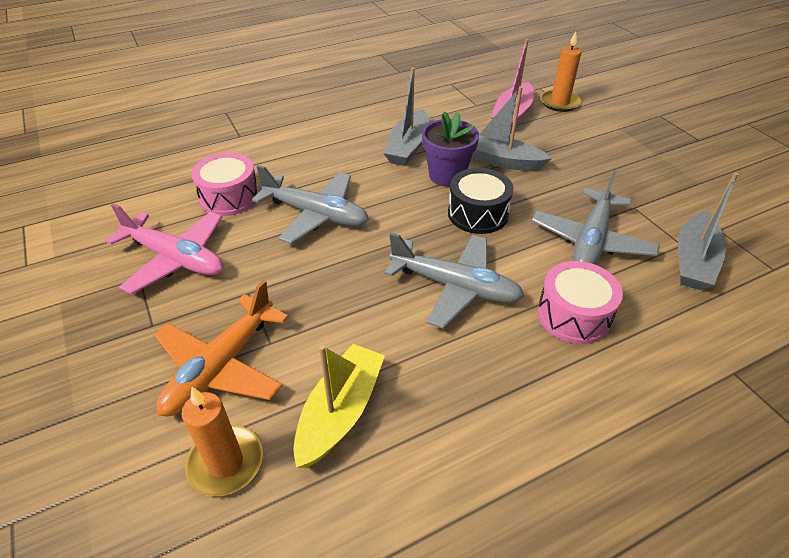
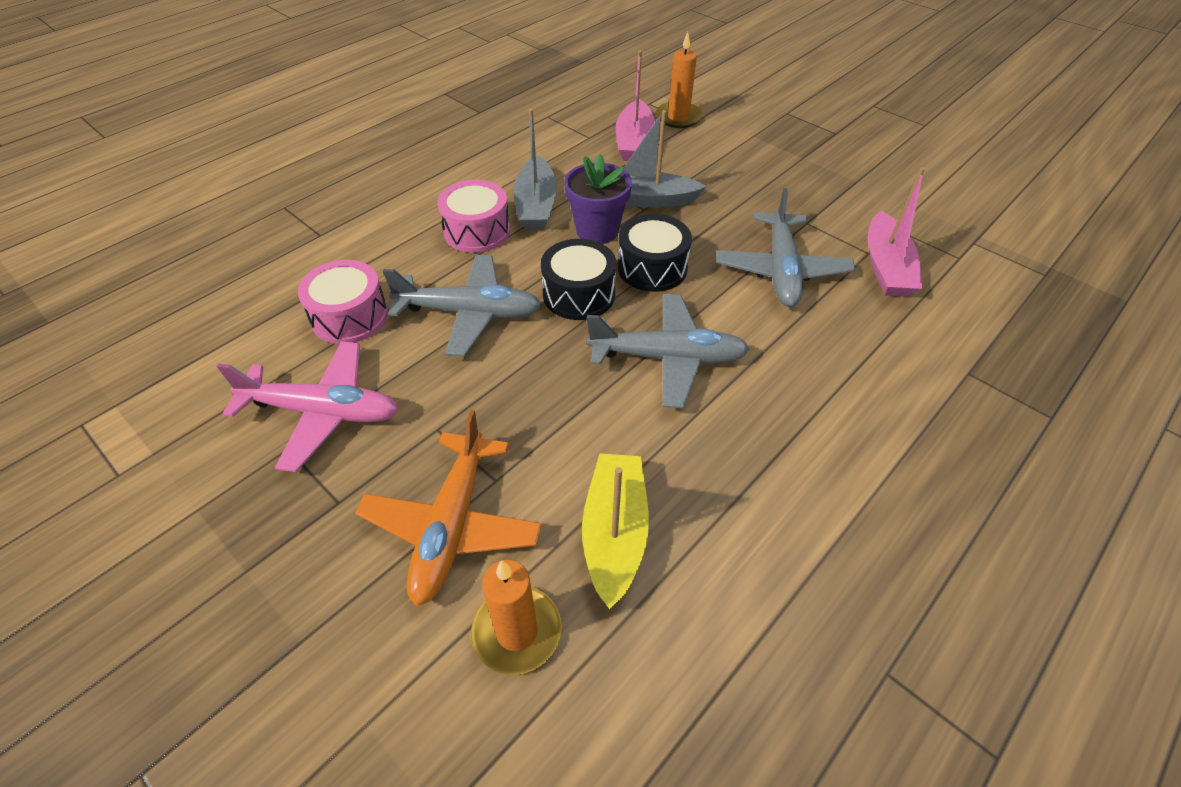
camera: 20 degrees left, 5 degrees up
pink drum [537,261,623,344] -> pink drum moved to [438,180,510,253]
grey boat [678,172,738,290] -> pink boat [868,167,925,297]
none -> black drum [541,239,616,320]

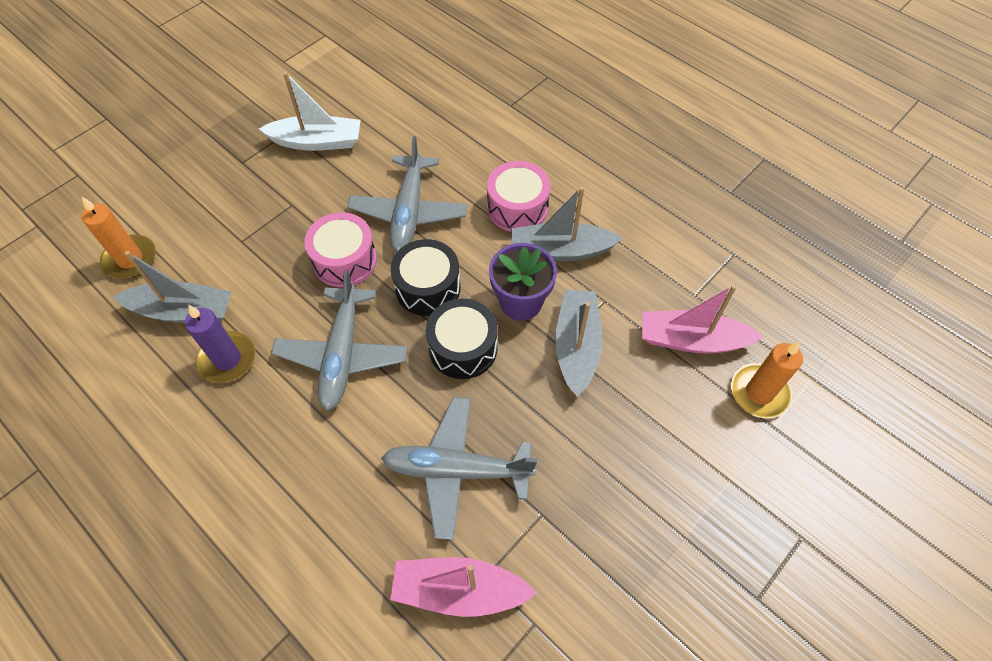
camera: 90 degrees right, 10 degrees up
pink plane [217,341,399,472] -> white boat [259,72,361,151]
pink drum [298,260,388,344] -> pink drum moved to [304,212,377,287]
orange plane [355,410,542,606] -> none
yellow boat [582,453,649,609] -> grey boat [113,251,231,323]
none -> purple candle [185,305,256,383]

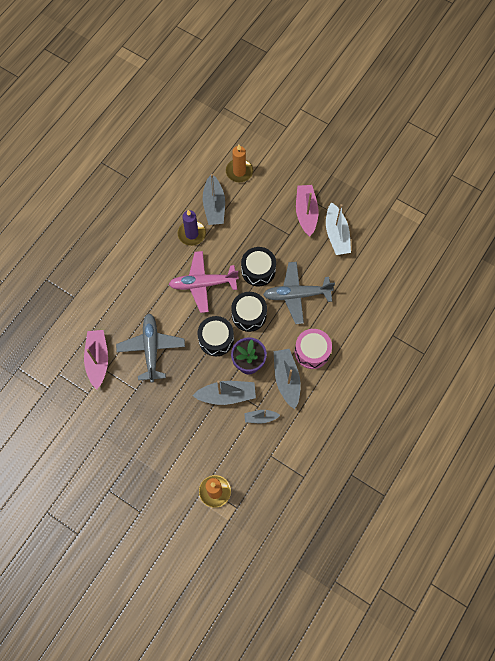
camera: 80 degrees right, 10 degrees up
grey plane [271,269,407,411] -> pink plane [169,251,239,313]
pink drum [304,212,377,287] -> black drum [241,247,276,286]
pink boat [642,285,763,354] -> pink boat moved to [296,185,319,237]
none -> grey boat [244,410,280,423]

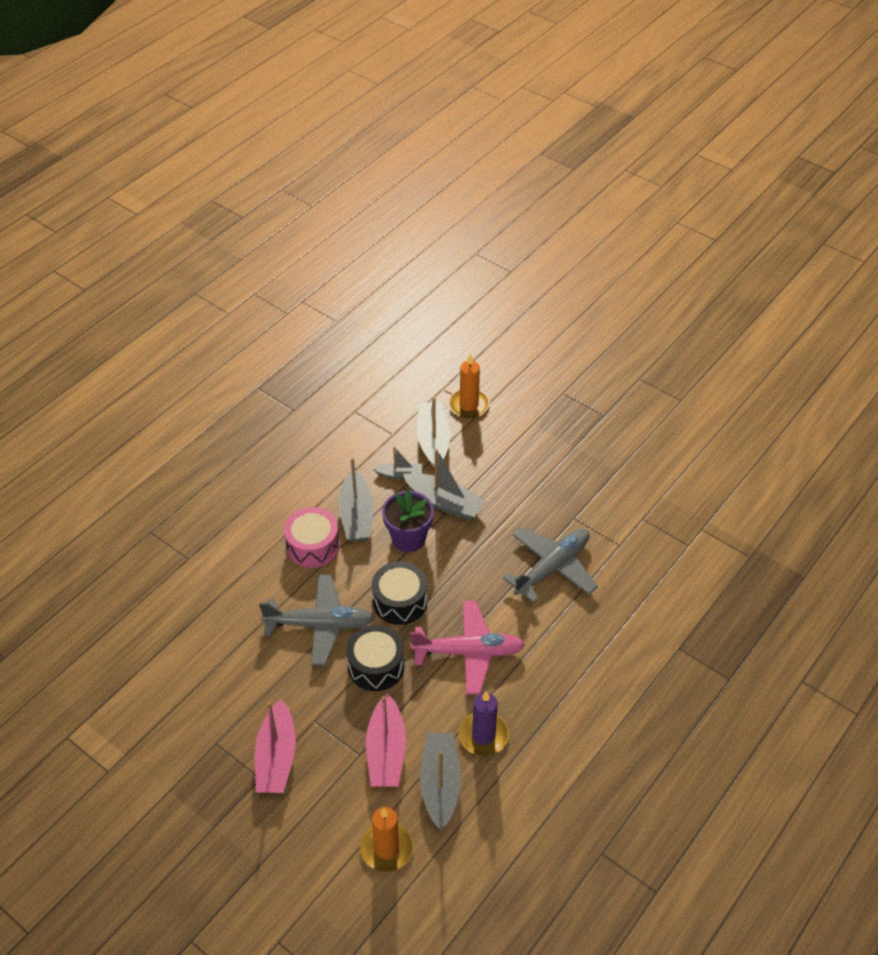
camera: 175 degrees left, 20 degrees down
pink boat [84,330,108,389] -> pink boat moved to [366,693,406,787]
grey plane [116,314,185,382] -> grey plane turned 135 degrees counterclockwise [503,527,598,603]
grey boat [192,380,256,405] -> grey boat turned 150 degrees counterclockwise [403,449,486,520]
black drum [197,316,234,356] -> none
white boat [326,202,351,255] -> white boat moved to [417,396,450,468]

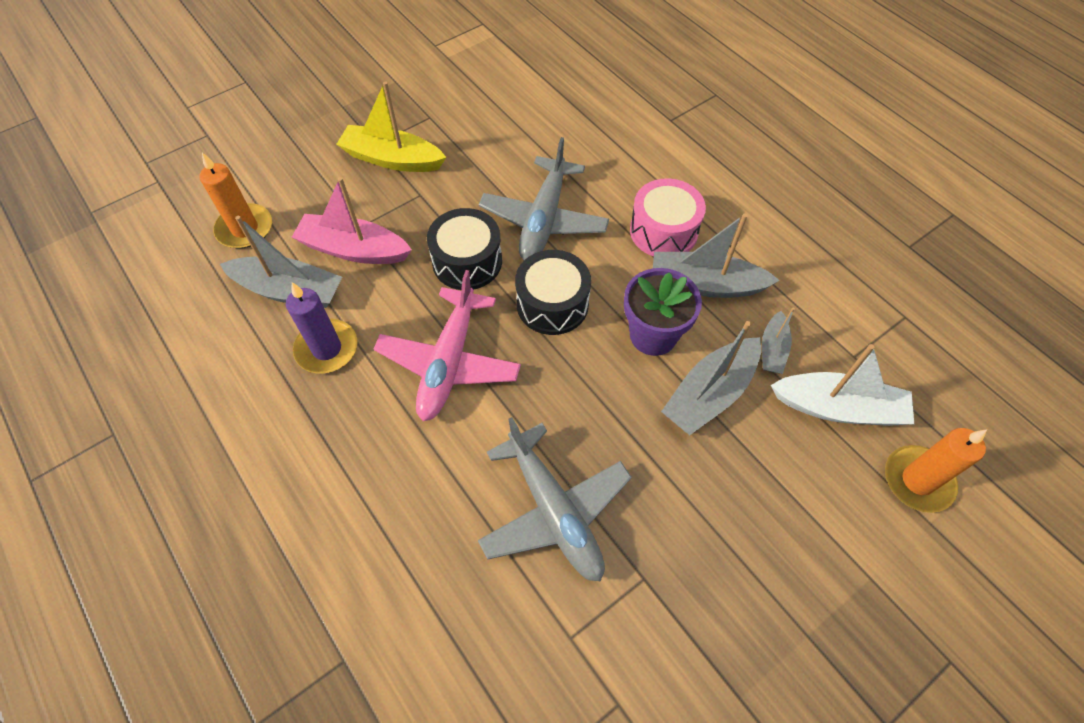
camera: 105 degrees right, 10 degrees up
pink boat [255,699,296,793] -> yellow boat [336,81,446,172]

